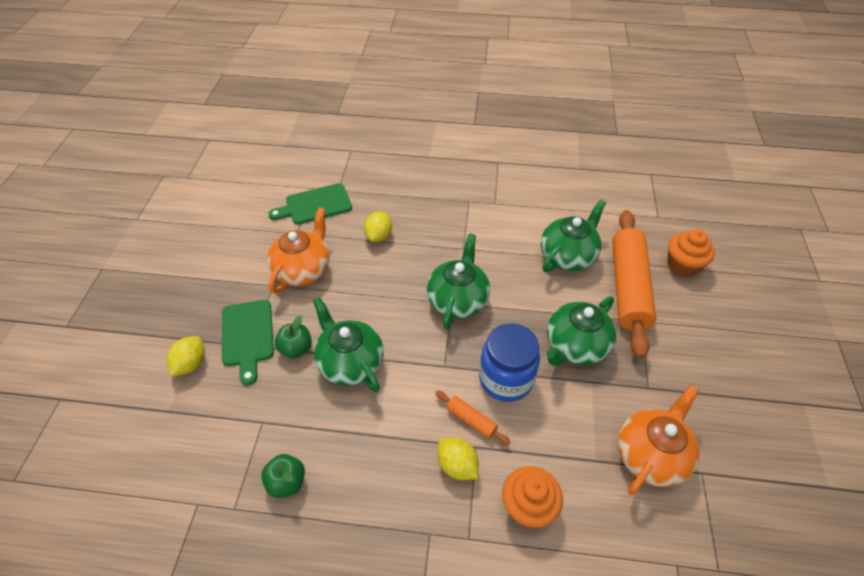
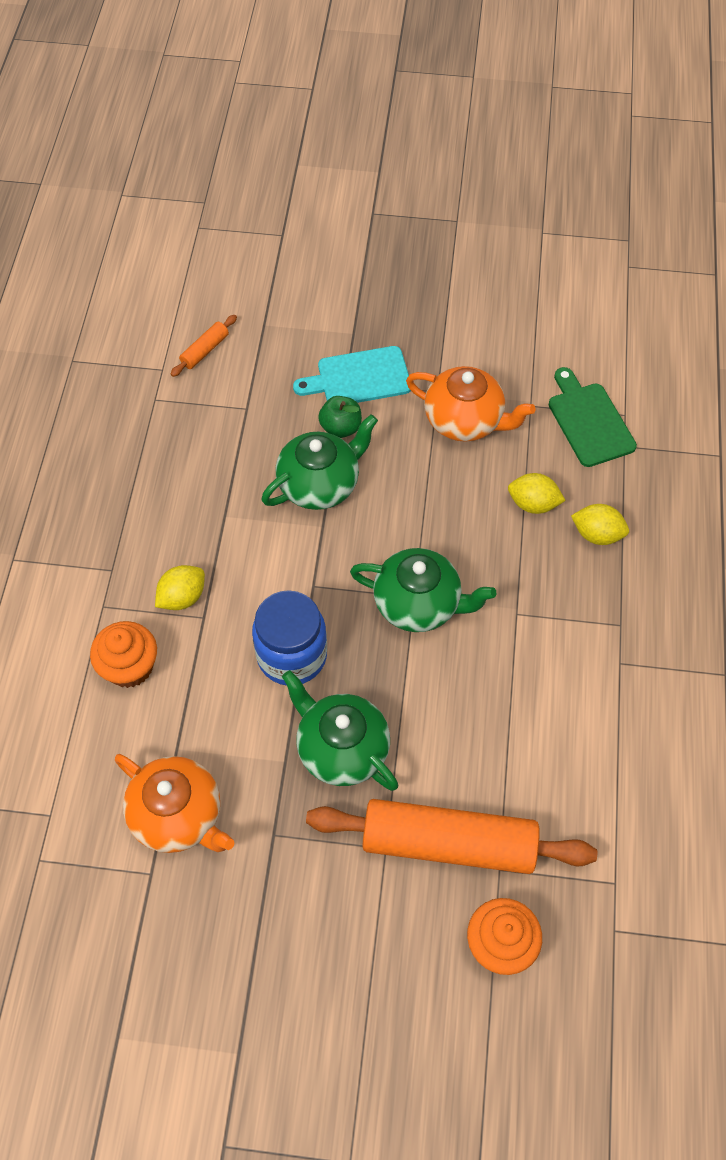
camera: 90 degrees right, 10 degrees up
yellow lemon [167,336,205,376] -> yellow lemon moved to [571,504,629,545]
green cutting board [222,300,274,385] -> turquoise cutting board [293,346,411,403]
green apple [261,454,305,498] -> none
orange rolling pin [435,391,510,445] -> orange rolling pin moved to [170,315,237,377]
green teapot [541,200,606,272] -> none

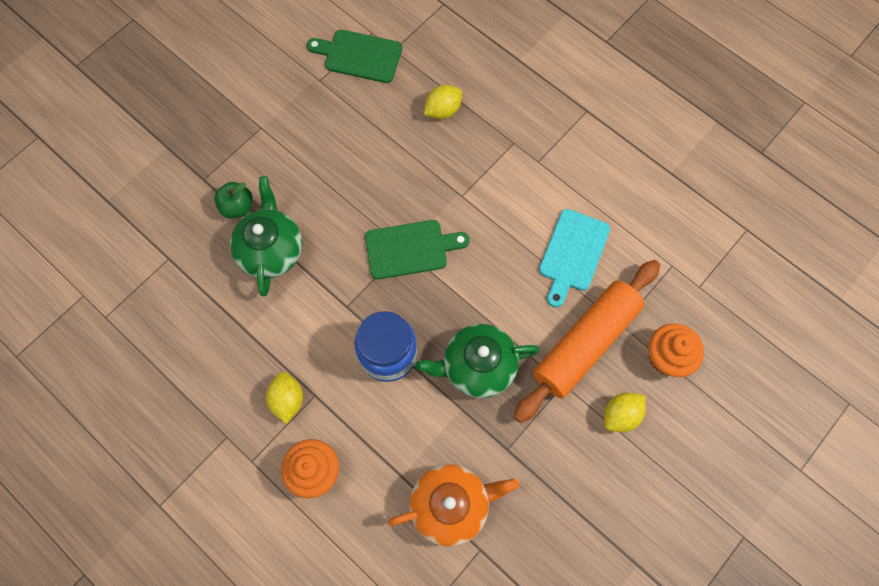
camera: 55 degrees left, 10 degrees up
orange rolling pin [170,315,237,377] -> none
turquoise cutting board [293,346,411,403] -> turquoise cutting board moved to [539,209,610,308]
green teapot [350,548,496,632] -> green cutting board [365,220,469,279]
orange teapot [406,366,535,442] -> none
yellow lemon [508,473,566,514] -> yellow lemon moved to [604,393,646,432]

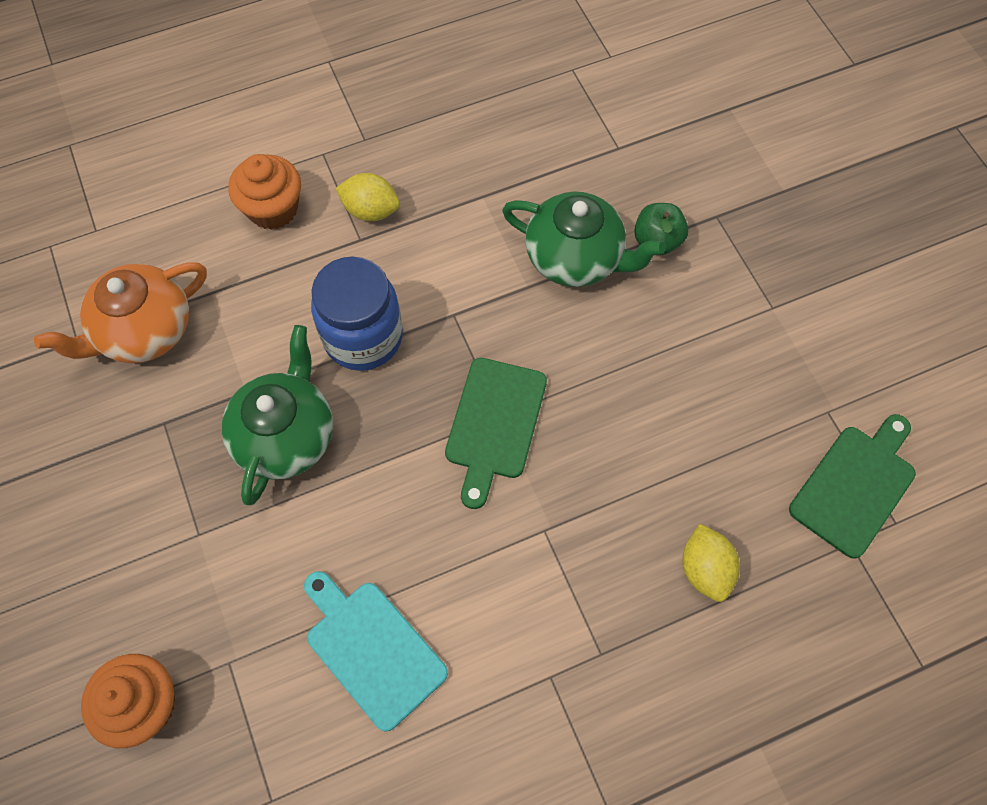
camera: 115 degrees right, 5 degrees down
orange teapot [388,464,519,547] -> orange teapot turned 45 degrees clockwise [34,262,207,363]
orange rolling pin [514,260,660,423] -> none
yellow lemon [604,393,646,432] -> none

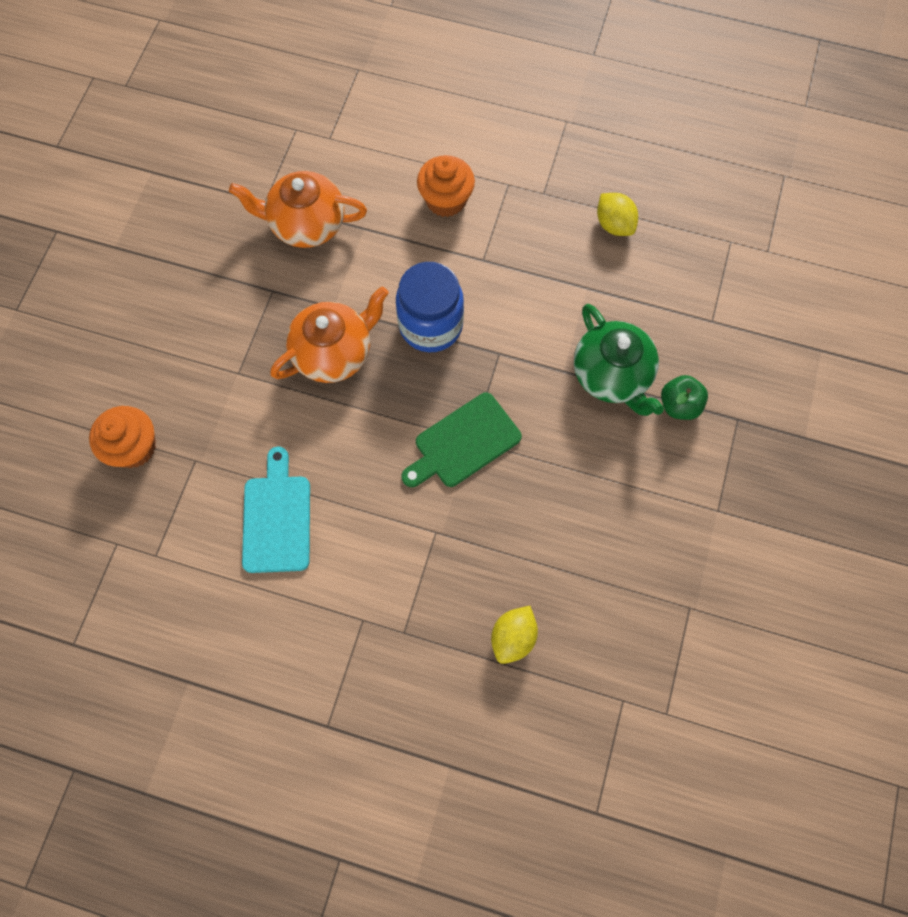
camera: 40 degrees right, 5 degrees up
green teapot [222,325,333,505] -> orange teapot [270,286,389,383]
yellow lemon [335,173,400,221] -> yellow lemon moved to [597,193,638,236]
green cutting board [789,414,916,559] -> none

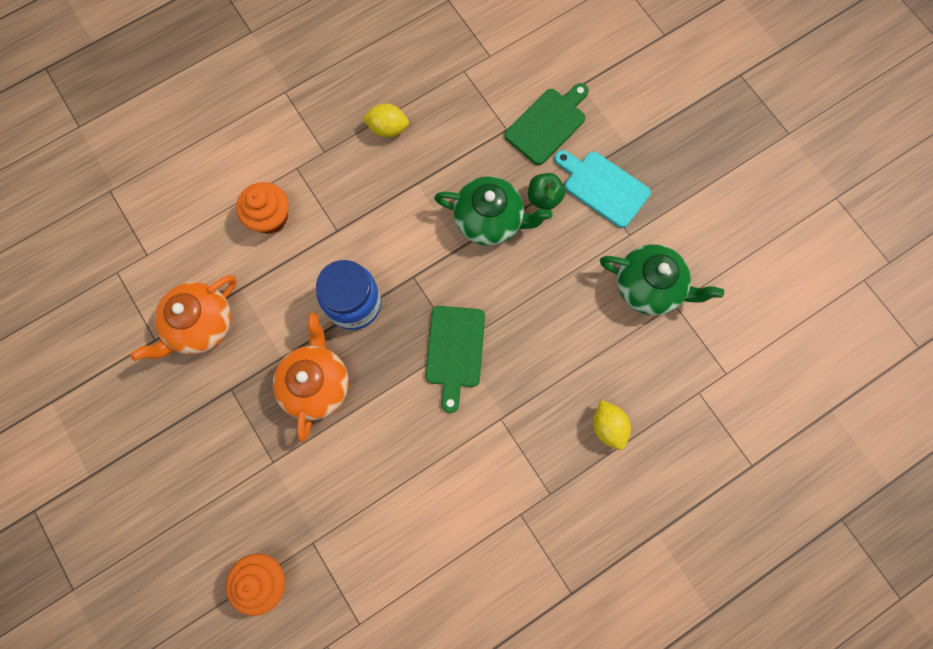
camera: 50 degrees left, 5 degrees up
turquoise cutting board [242,446,310,573] -> turquoise cutting board moved to [554,150,651,228]
none -> green cutting board [505,83,589,165]
none -> green teapot [600,244,724,315]

